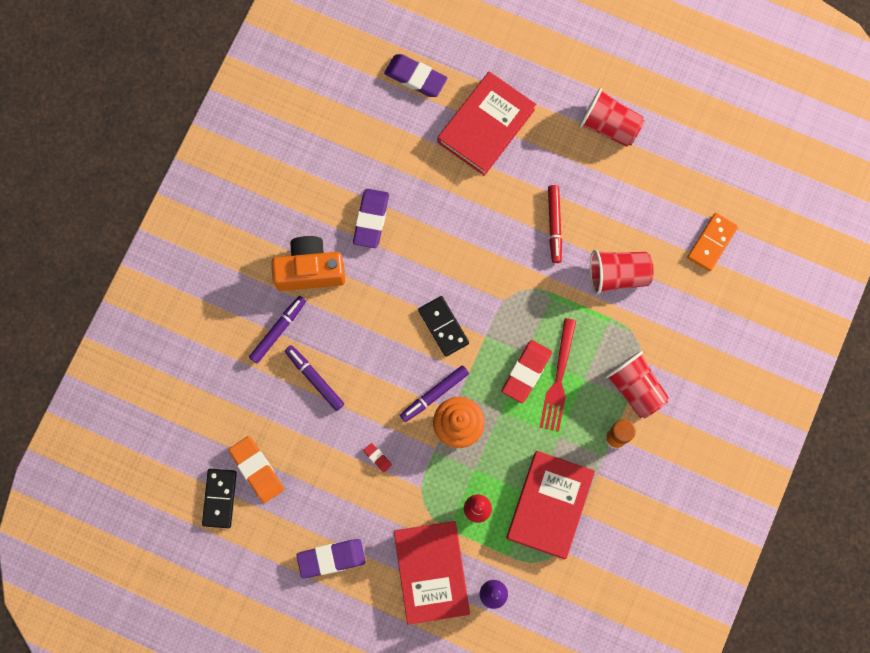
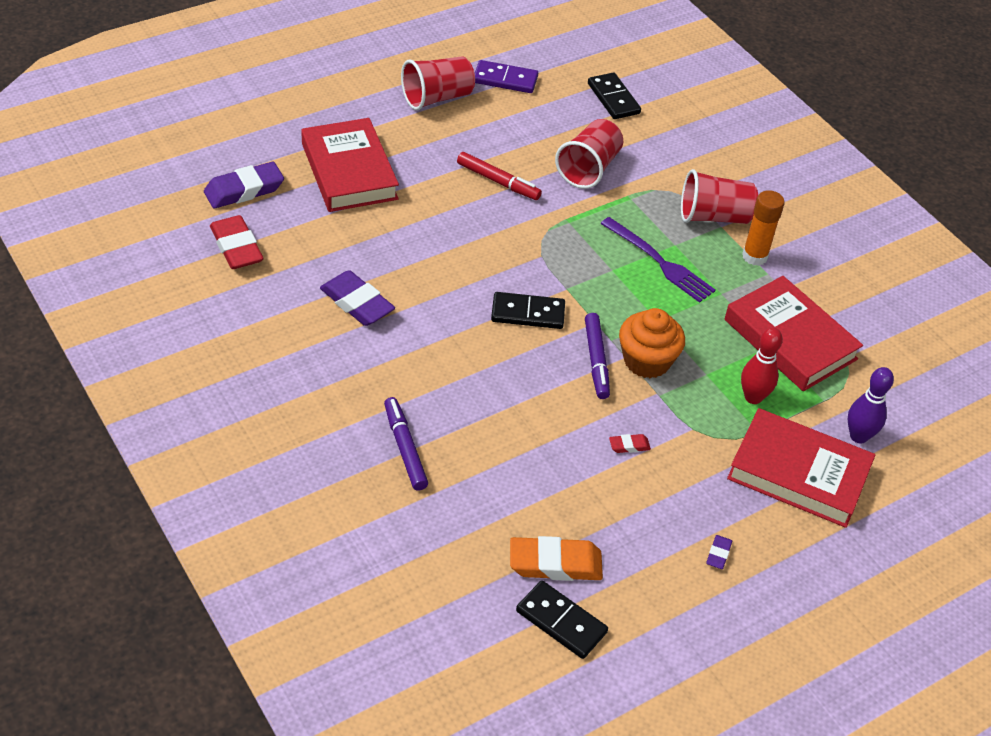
camera: 60 degrees left, 30 degrees down
orange camera [271,236,345,291] -> none
purple marker [285,345,344,411] -> none
purple eraser [296,539,366,578] -> purple eraser [706,535,732,569], size x0.47
red eraser [502,340,552,403] -> red eraser moved to [210,215,264,269]
red fork [540,318,576,432] -> purple fork [600,217,716,303]
orange domino [687,213,738,272] -> black domino [588,72,641,119]
none -> purple domino [475,60,538,93]

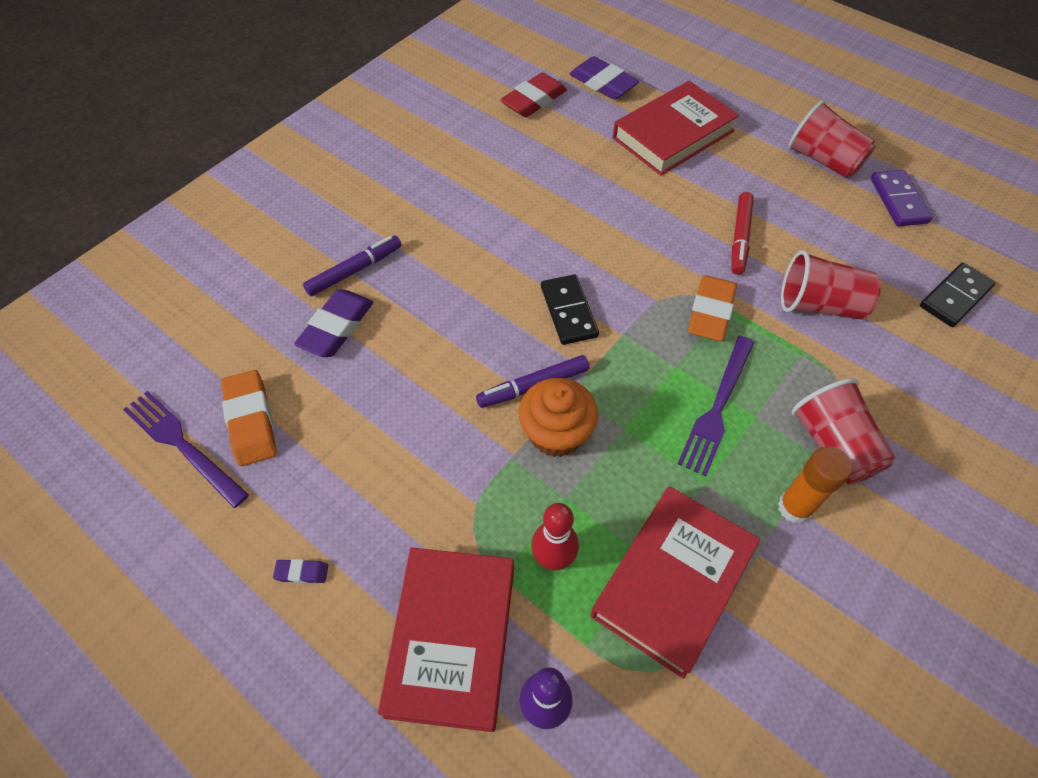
camera: 75 degrees right, 10 degrees up
purple eraser [320,270,395,326] -> purple eraser moved to [294,289,373,357]
black domino [516,581,608,659] -> purple fork [123,391,249,508]
red eraser [609,434,651,453] -> none
none -> orange eraser [688,275,737,341]

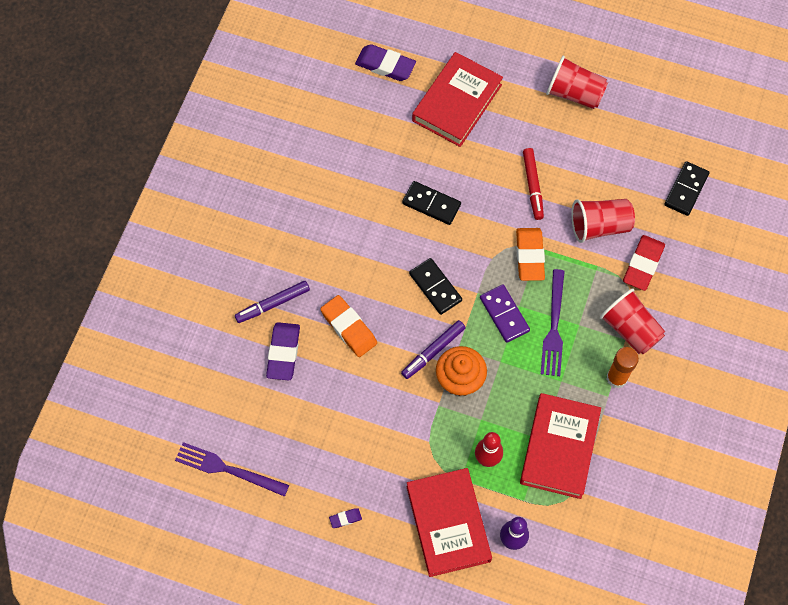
camera: 20 degrees left, 10 degrees up
orange eraser [221,370,277,466] -> orange eraser moved to [320,295,377,357]
purple marker [303,236,402,296] -> purple marker turned 150 degrees counterclockwise [235,281,310,323]
red eraser [500,73,567,117] -> red eraser moved to [623,235,665,291]
purple domino [871,170,932,227] -> purple domino moved to [480,285,530,343]
none -> black domino [402,181,461,225]

